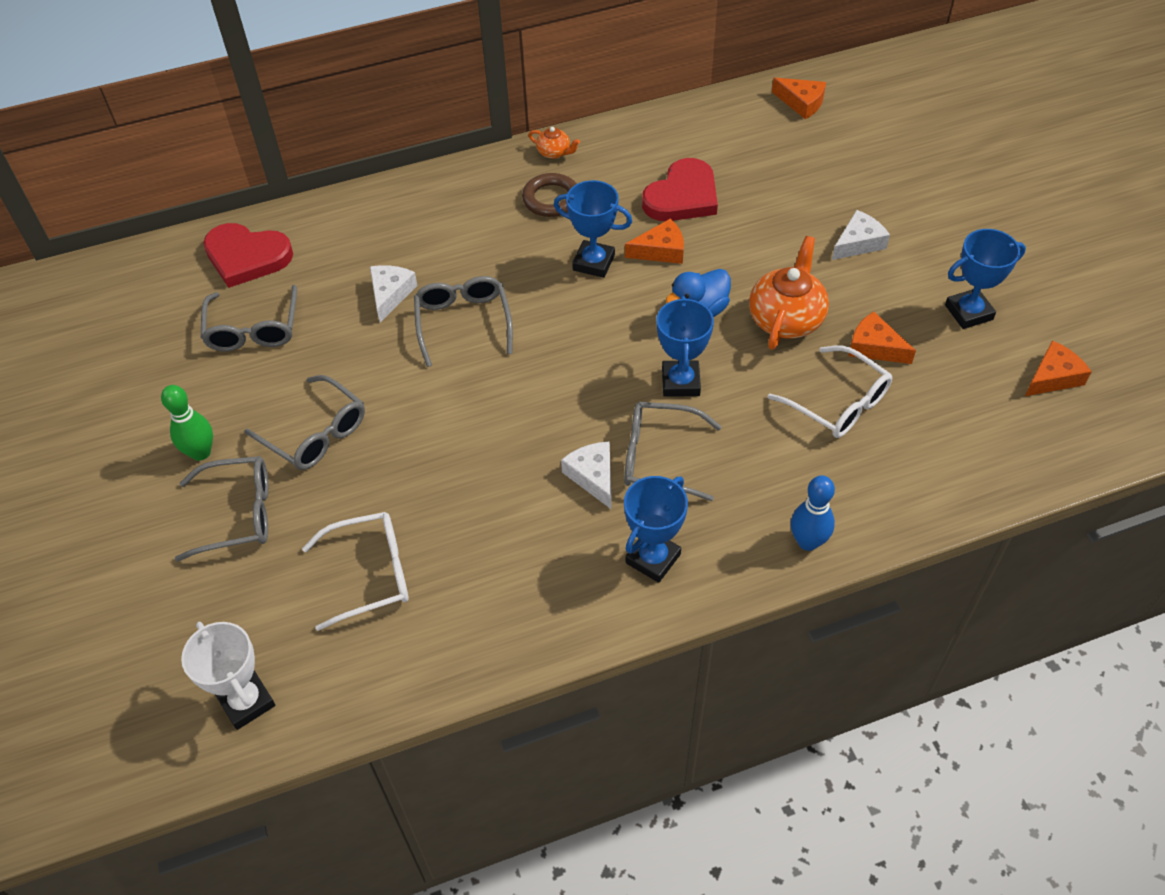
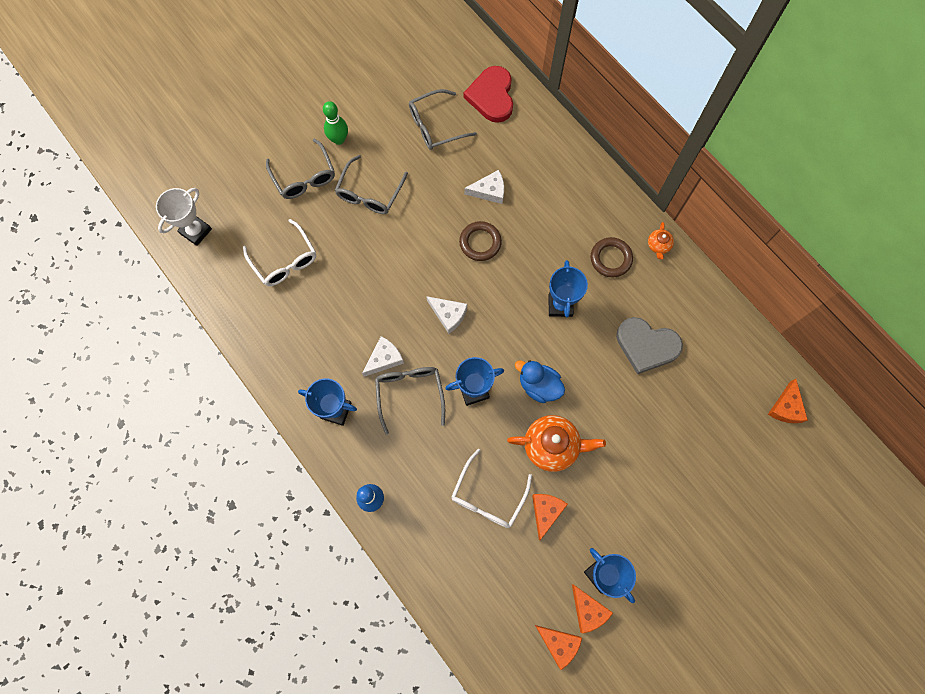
camera: 70 degrees right, 20 degrees up
grey glasses [414,276,513,367] -> brown ring [459,221,502,261]
orange cheese [625,218,684,264] -> orange cheese moved to [572,584,613,634]
red heart [642,158,718,221] -> grey heart [616,317,683,374]
white cheese [832,210,890,260] -> white cheese moved to [426,296,467,334]

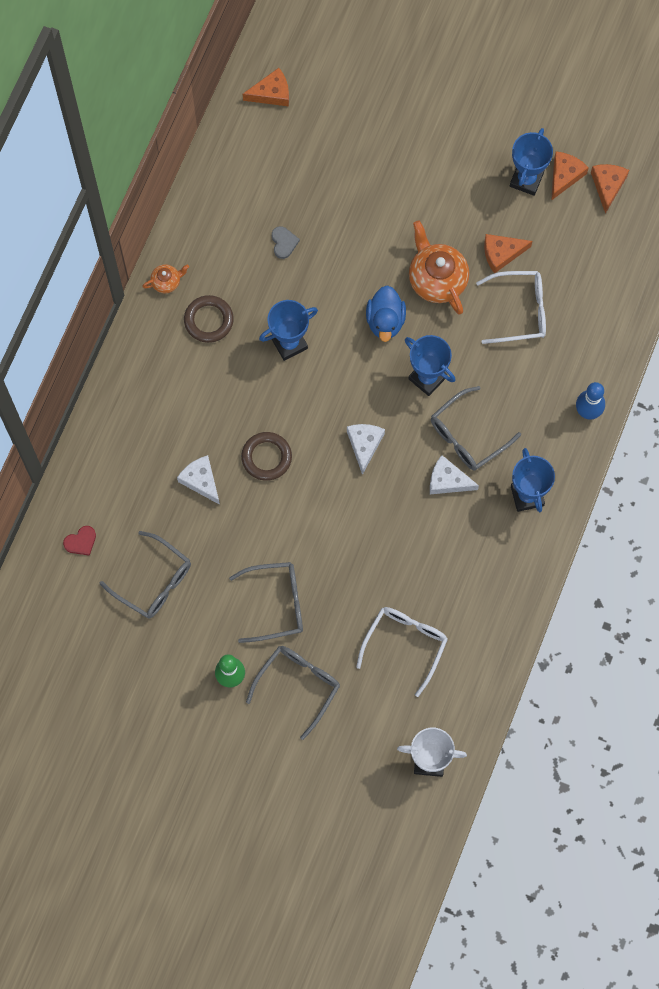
camera: 120 degrees left, 0 degrees up
red heart [464,66,513,123] -> red heart [63,526,96,556], size x0.45
grey heart [616,317,683,374] -> grey heart [272,226,300,259], size x0.45

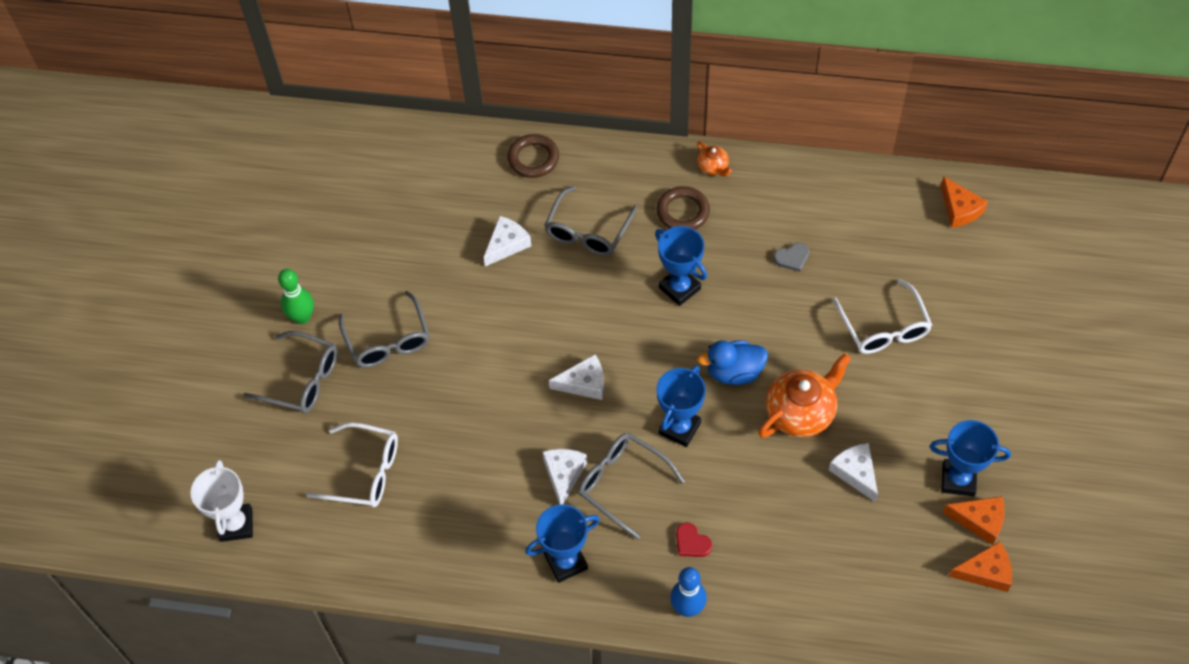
camera: 80 degrees right, 15 degrees down
red heart [63,526,96,556] -> red heart moved to [676,522,712,557]
grey glasses [100,531,191,619] -> grey glasses moved to [544,186,637,256]
brown ring [241,432,292,481] -> brown ring moved to [507,134,559,178]
white glasses [476,271,546,344] -> white glasses moved to [833,279,932,354]
orange cheese [484,234,532,273] -> white cheese [829,443,878,502]

